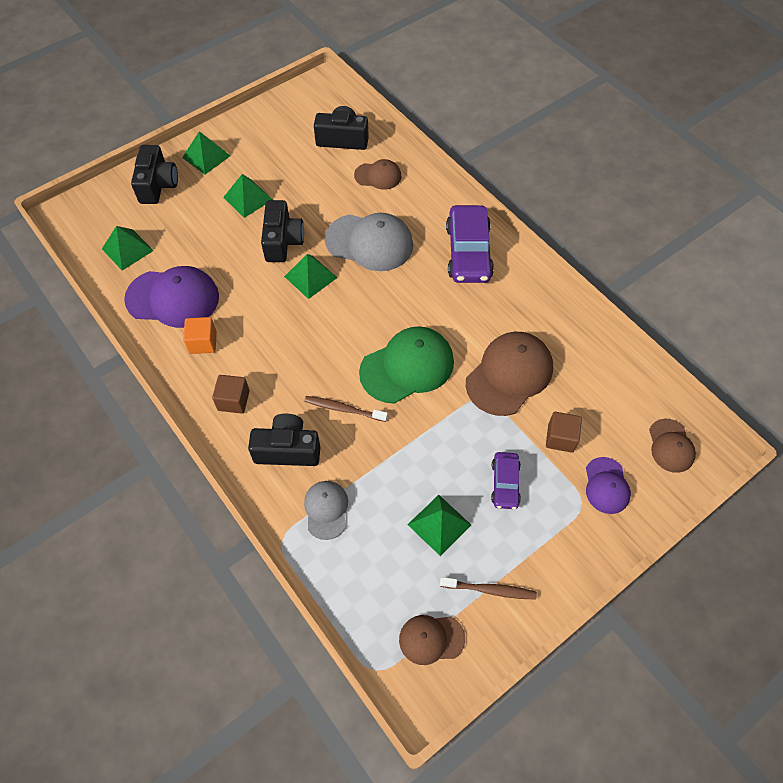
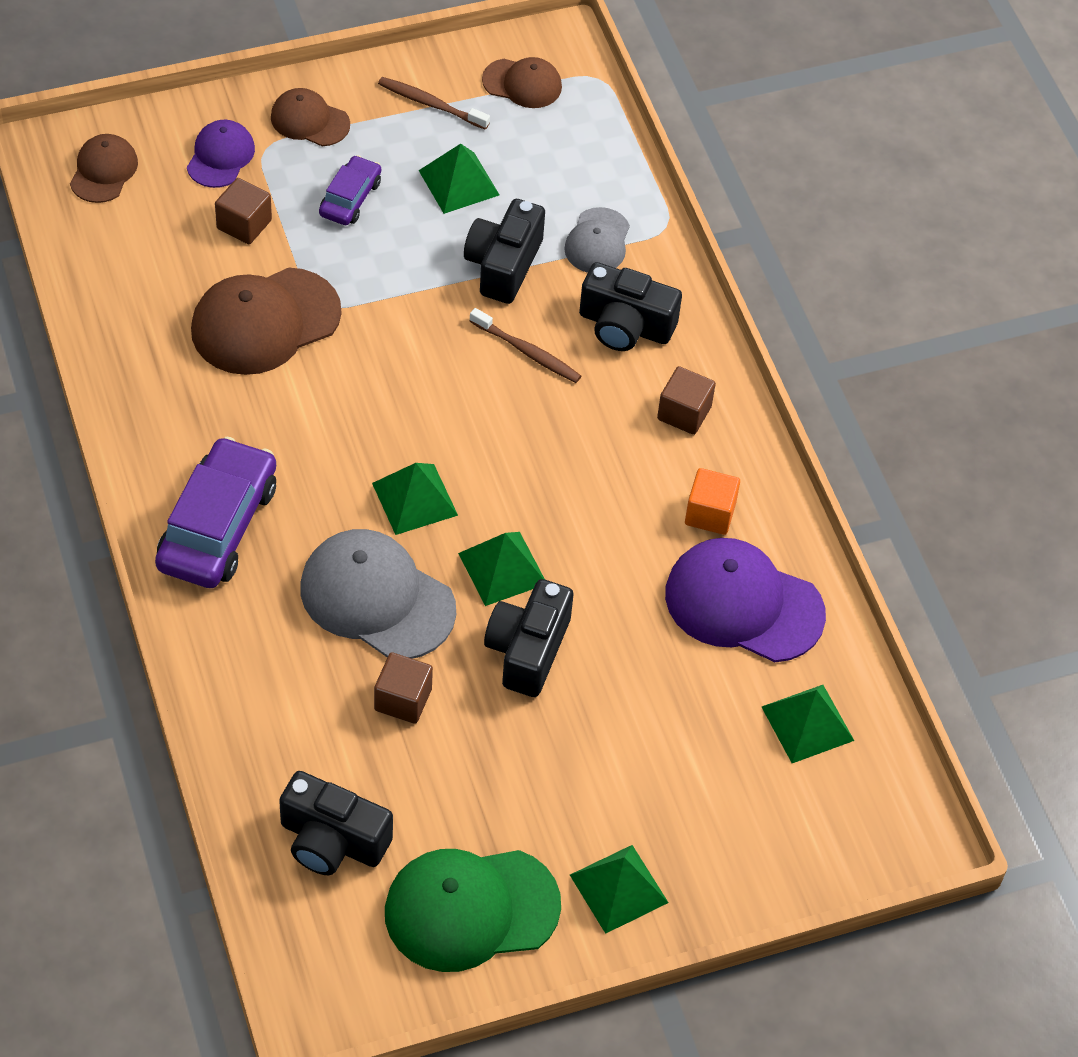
camera: 165 degrees left, 5 degrees down
black camera [131,145,178,204] -> black camera moved to [464,199,545,304]
green pyramid [223,174,273,218] -> green pyramid moved to [372,463,458,535]
brown cap [354,159,401,190] -> brown cap moved to [271,88,350,146]
green cap [359,326,454,404] -> green cap moved to [385,849,561,972]
none -> brown cube [374,652,433,724]

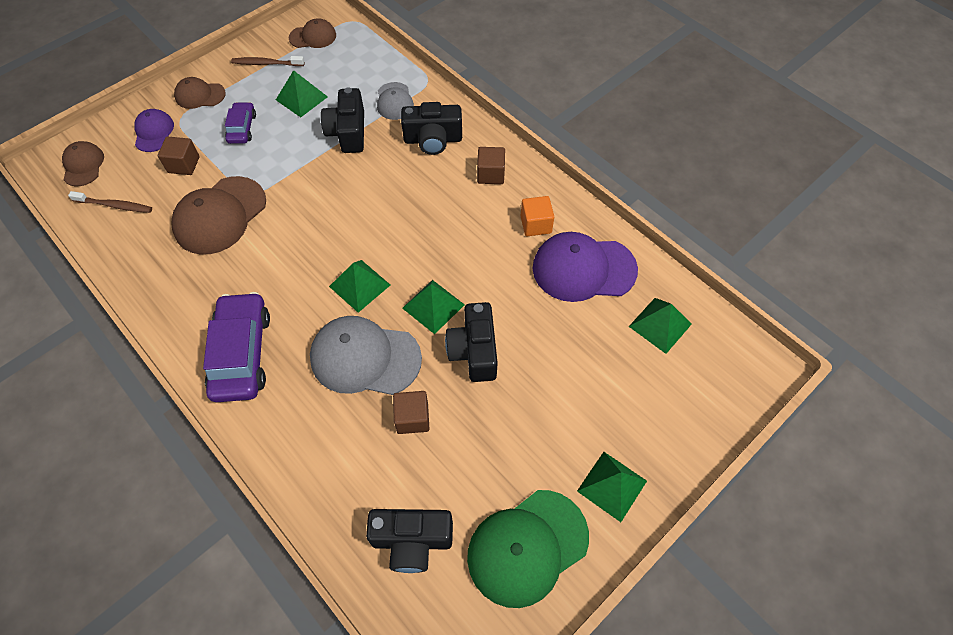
camera: 20 degrees left, 5 degrees up
brown toothbrush [470,308,581,383] -> brown toothbrush moved to [68,191,152,213]

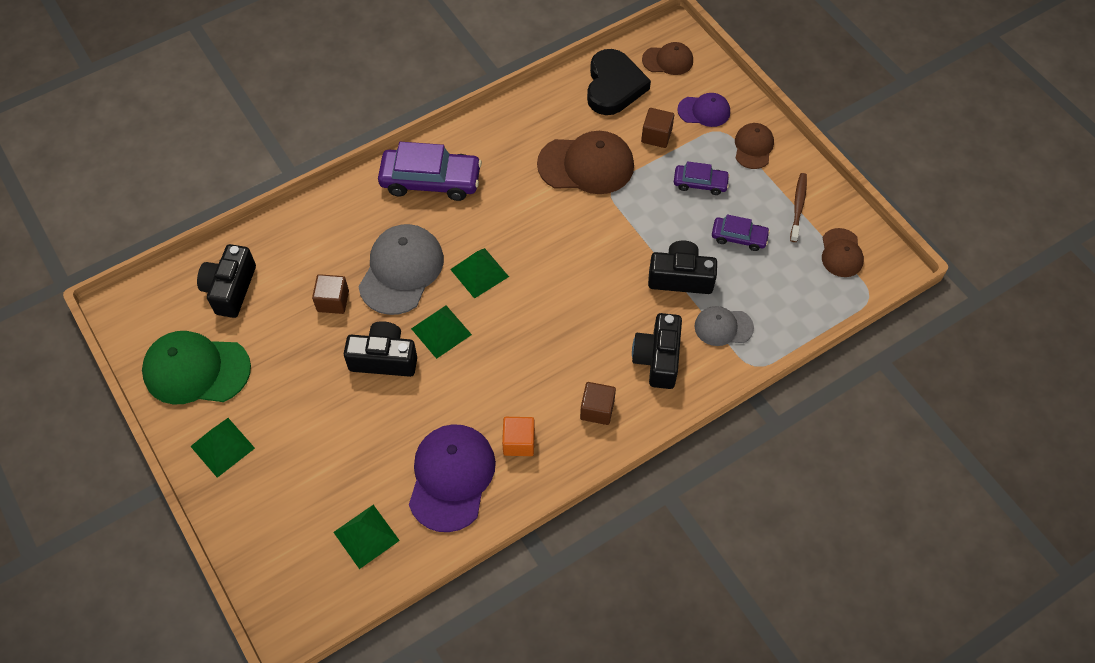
camera: 100 degrees right, 0 degrees up
brown toothbrush [68,191,152,213] -> black heart [587,49,651,115]
brown cap [171,176,266,255] -> brown cap turned 135 degrees clockwise [537,131,634,194]
green pyramid [276,70,328,117] -> purple car [712,215,770,251]
green cap [467,490,589,608] -> green cap turned 60 degrees counterclockwise [142,331,251,404]

